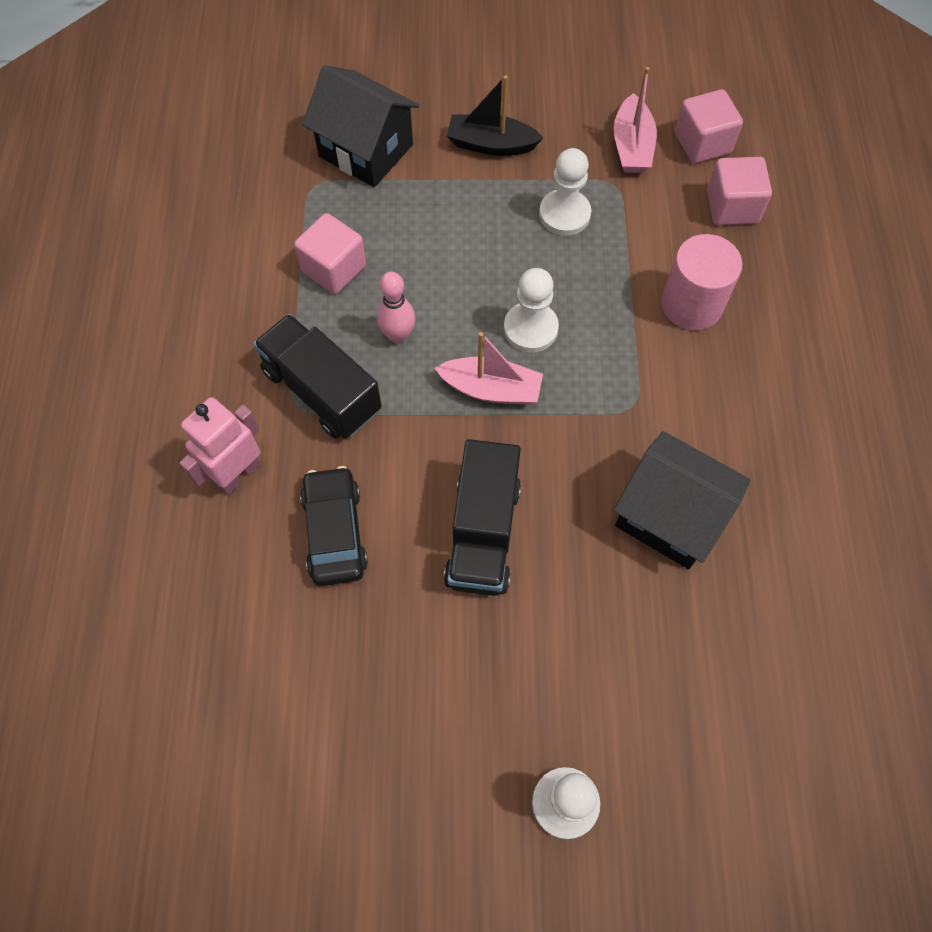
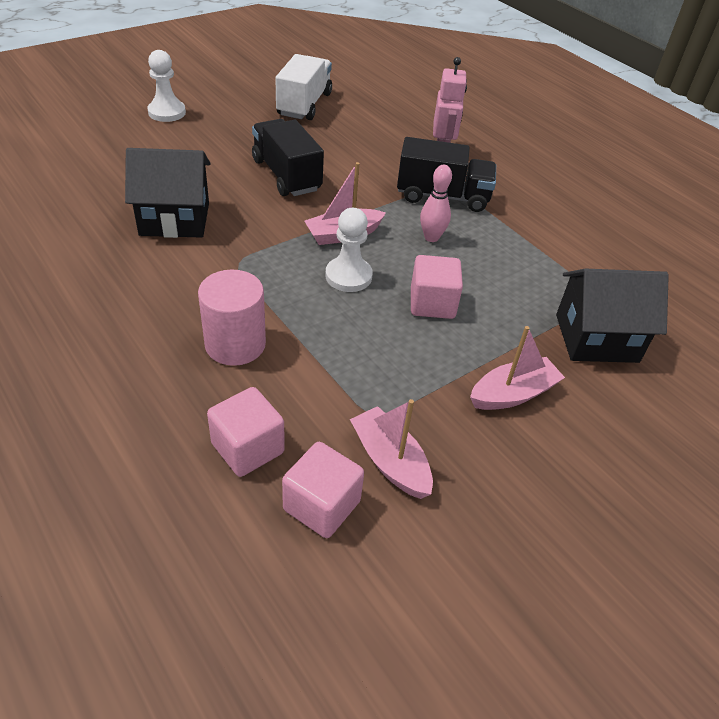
camera: 140 degrees right, 20 degrees down
pink cube [294,213,366,294] -> pink cube moved to [411,255,463,319]
black car [300,466,368,586] -> none
black boat [447,75,543,156] -> pink boat [470,326,565,410]
white pawn [539,148,591,236] -> none
none -> white truck [276,54,332,120]

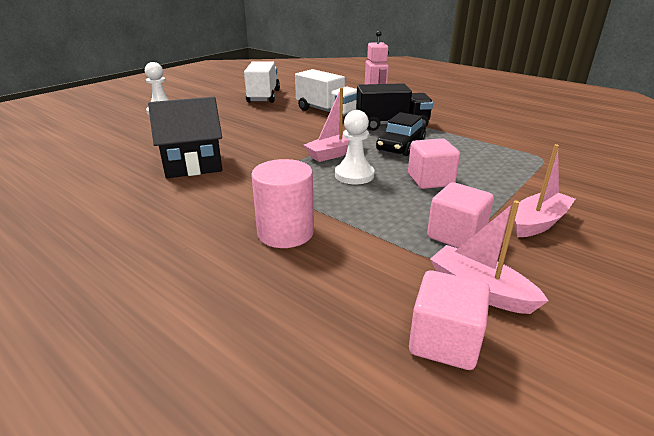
camera: 10 degrees left, 15 degrees down
pink cube [207,387,285,477] -> pink cube moved to [427,182,494,248]
black truck [252,119,324,196] -> none
pink bowling pin [420,165,452,242] -> black car [376,112,426,156]
black house [556,269,669,363] -> none
none -> white truck [295,69,357,116]

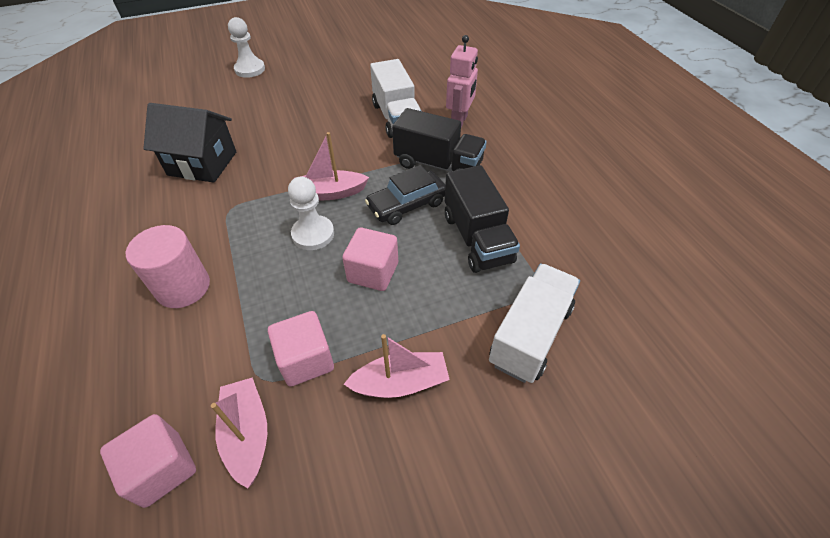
camera: 30 degrees right, 20 degrees up
white truck [244,61,280,103] -> white truck moved to [489,263,580,383]
none -> black truck [445,165,520,273]

